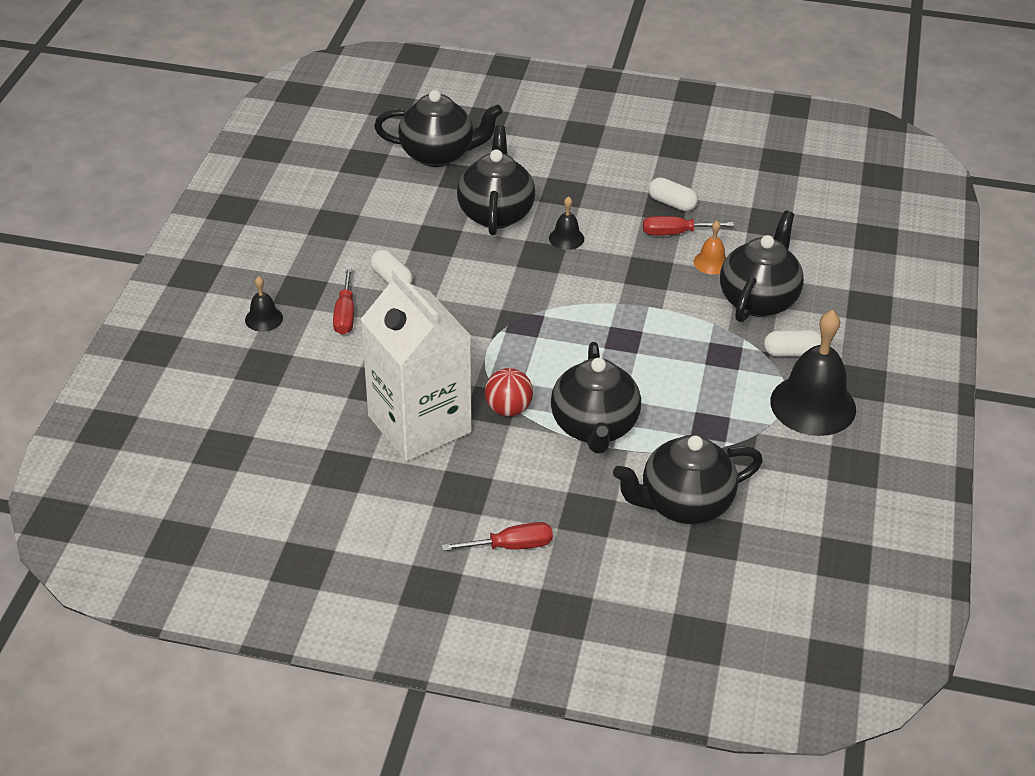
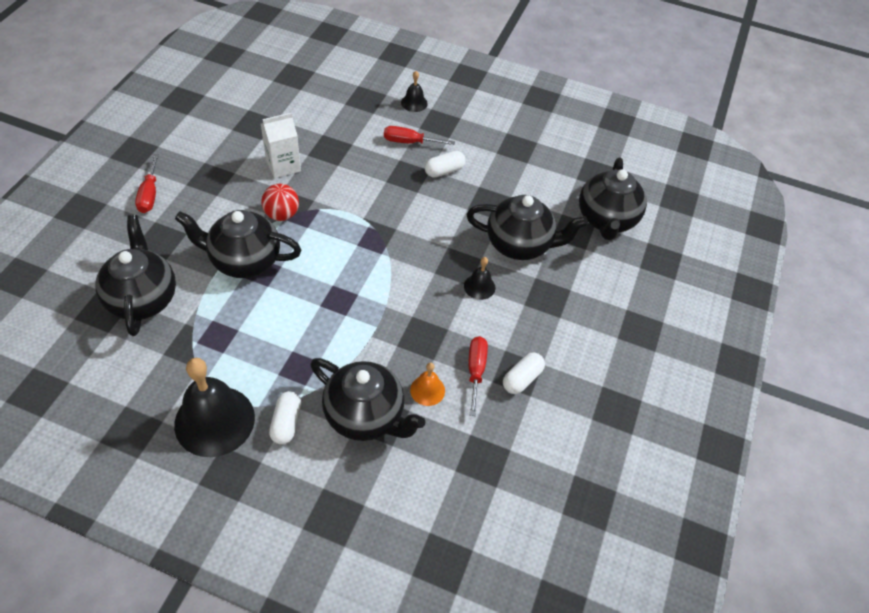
camera: 95 degrees right, 10 degrees up
white carton [361,268,472,462] -> white carton [261,113,301,178], size x0.51

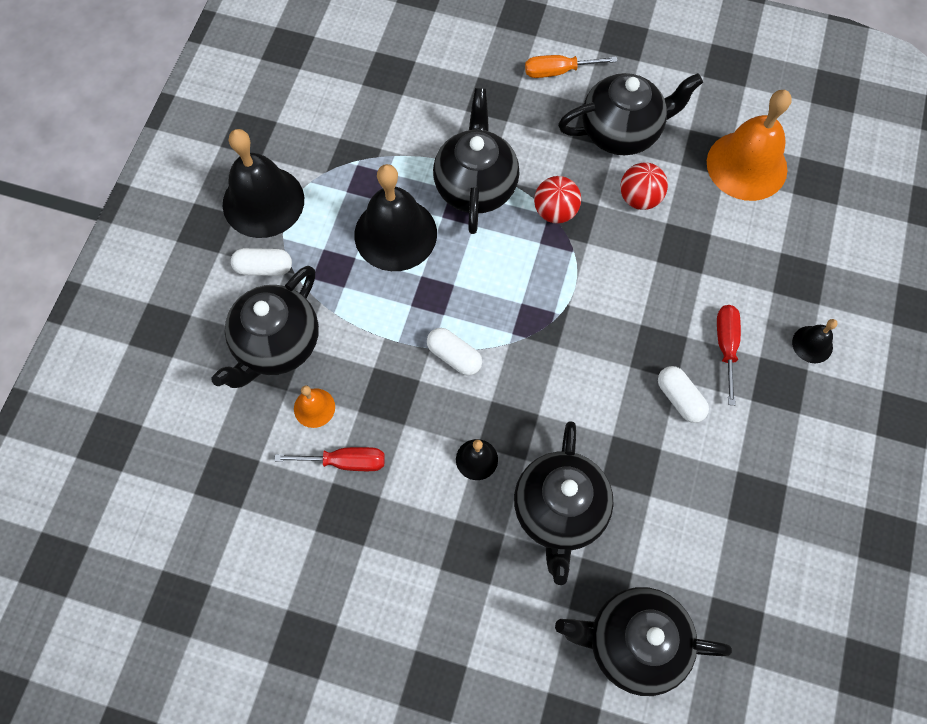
camera: 90 degrees right, 15 degrees up
black teapot [95,215,176,336] -> black teapot moved to [558,73,703,155]
red screwdriver [135,154,159,213] -> orange screwdriver [525,55,618,78]
white carton [261,113,301,178] -> red ball [620,162,668,210]
white capsule [503,352,545,394] -> white capsule moved to [427,328,482,376]
none -> black bell [354,164,437,271]
none -> orange bell [707,90,791,201]

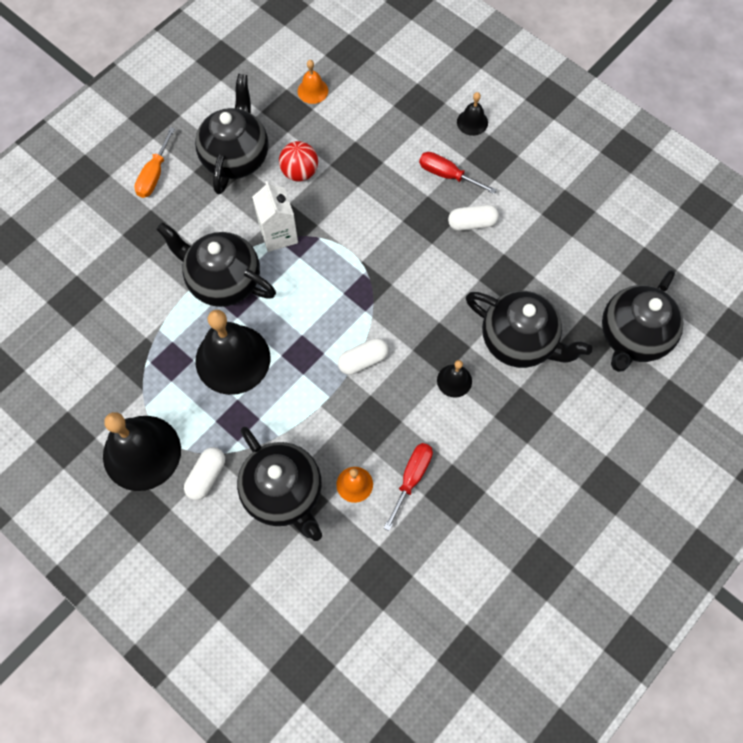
camera: 65 degrees left, 0 degrees up
red ball [534,176,581,224] -> white carton [252,181,298,252]
orange bell [707,90,791,201] -> orange bell [298,60,328,104], size x0.46

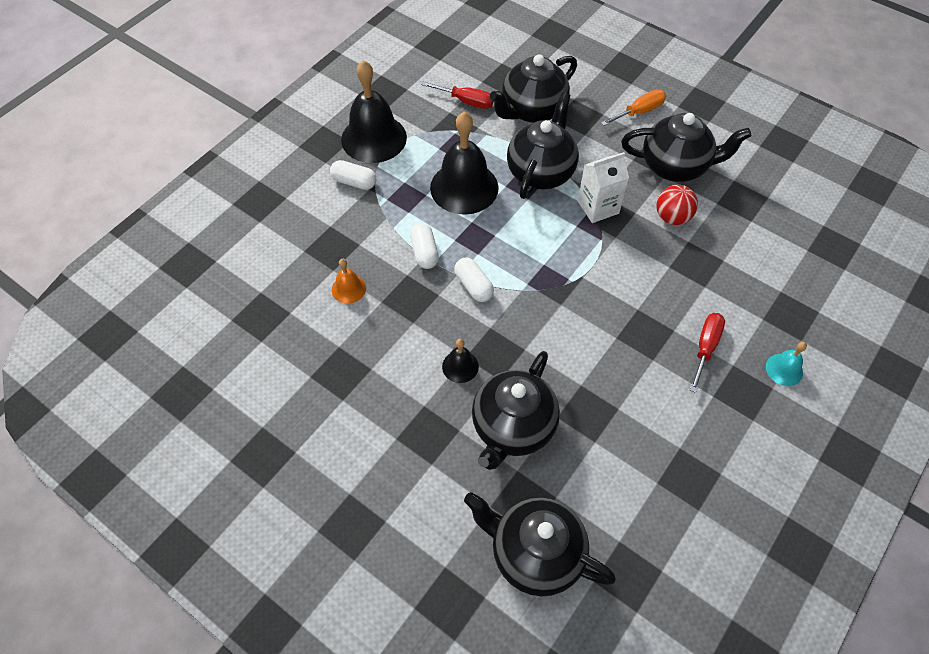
camera: 85 degrees right, 10 degrees down
orange screwdriver [134,127,175,198] -> orange screwdriver turned 135 degrees clockwise [601,90,666,126]
black teapot [237,427,322,541] -> black teapot moved to [490,54,577,123]
orange bell [298,60,328,104] -> none
red screwdriver [384,443,433,531] -> red screwdriver moved to [421,81,494,109]
white capsule [448,205,499,231] -> white capsule moved to [410,223,439,269]
black bell [457,92,488,136] -> turquoise bell [766,342,807,386]

